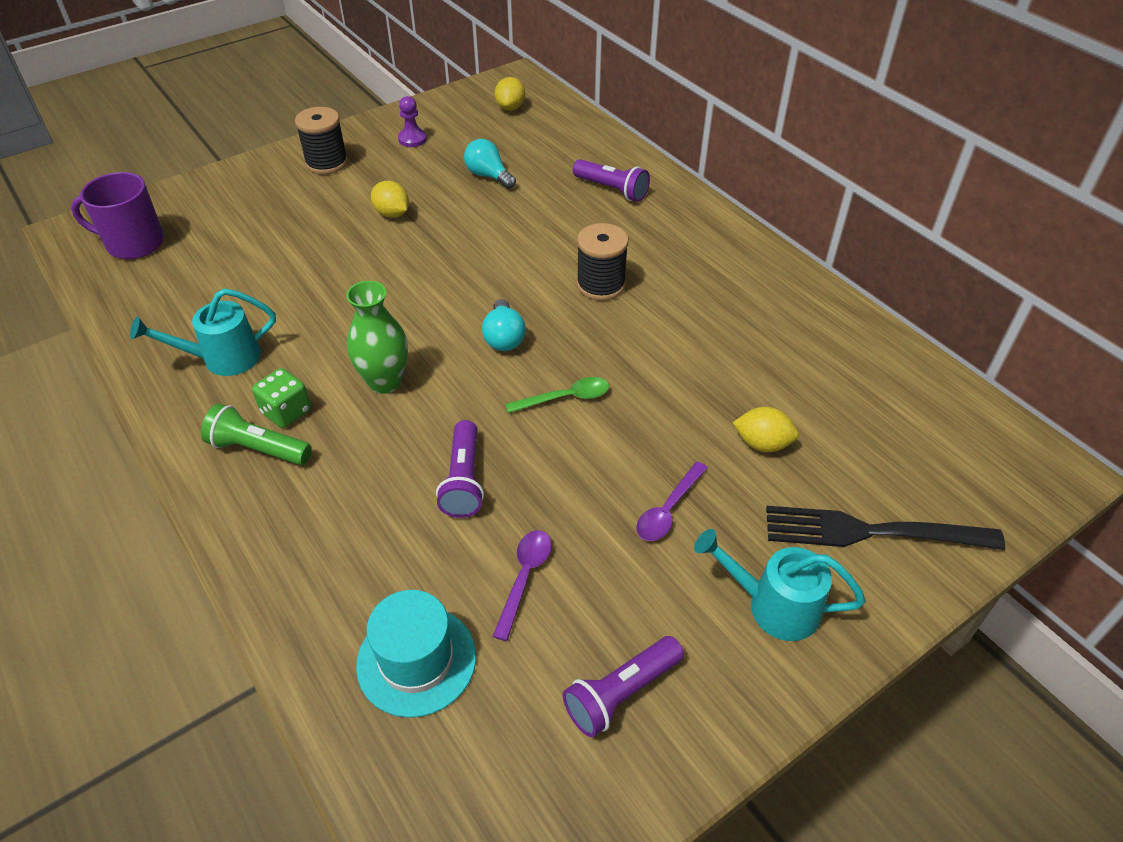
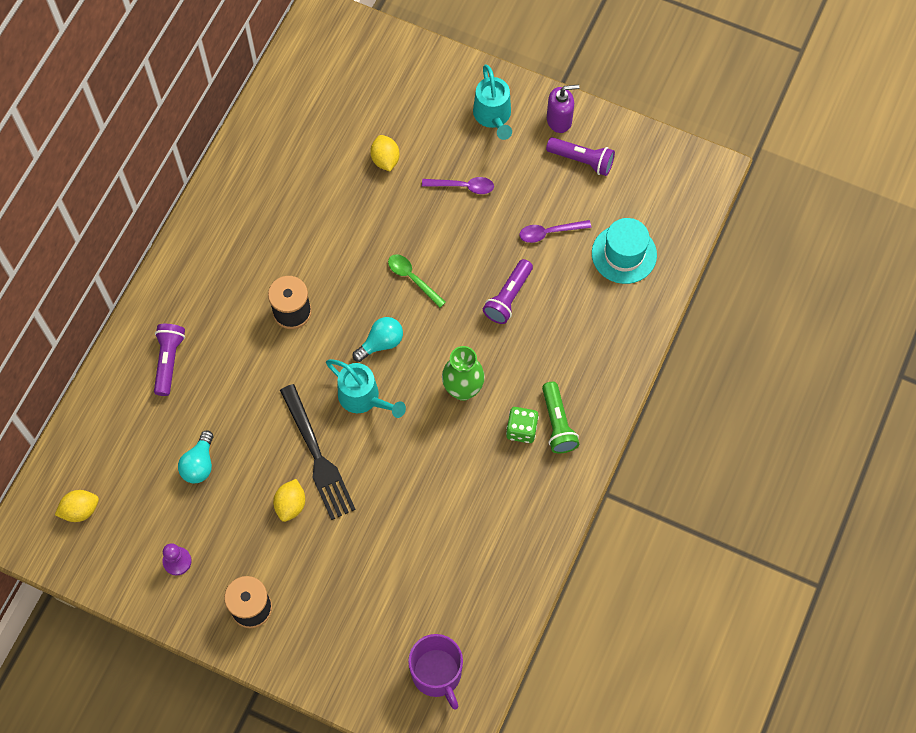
camera: 120 degrees left, 20 degrees up
turquoise watering can [130,289,276,376] -> turquoise watering can moved to [326,359,406,418]
purple flashlight [436,420,484,518] -> purple flashlight turned 150 degrees clockwise [483,259,533,324]
black fork [766,506,1005,550] -> black fork moved to [280,384,356,520]
none -> purple soap dispenser [547,85,579,133]

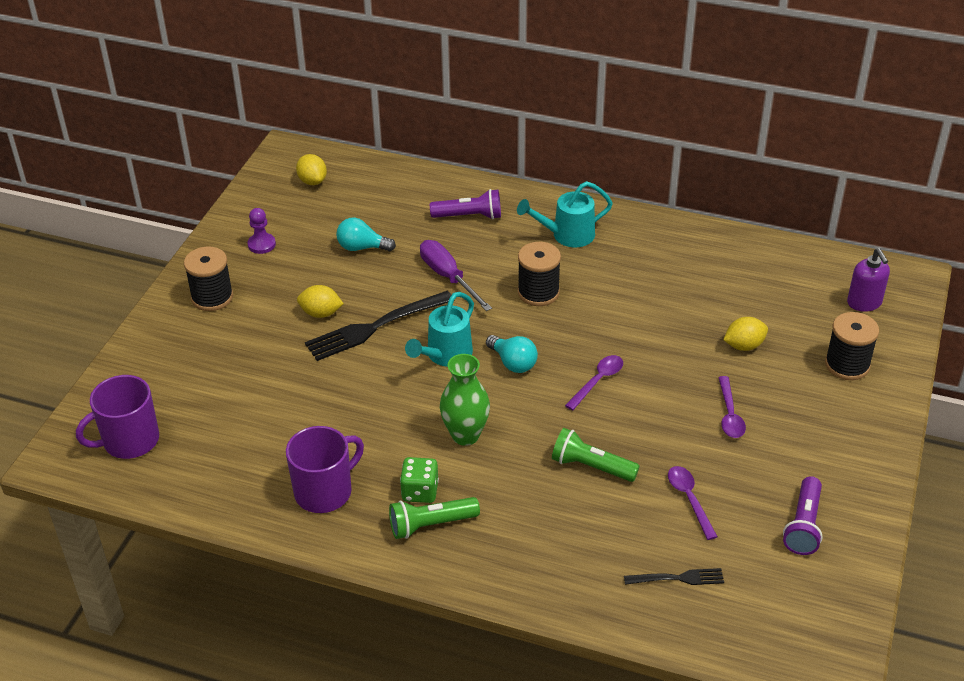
camera: 85 degrees right, 25 degrees down
green spoon [388,254,446,308] -> purple spoon [565,355,623,411]
turquoise watering can [473,64,512,140] -> turquoise watering can moved to [517,181,613,247]
purple flashlight [483,259,533,324] -> green flashlight [552,428,640,482]
purple soap dispenser [547,85,579,133] -> purple soap dispenser moved to [847,248,890,312]
turquoise hat [592,218,657,284] -> black fork [624,568,724,585]
none -> purple mug [286,426,364,513]
none -> purple screwdriver [420,240,492,311]
none -> black spool [825,312,879,380]

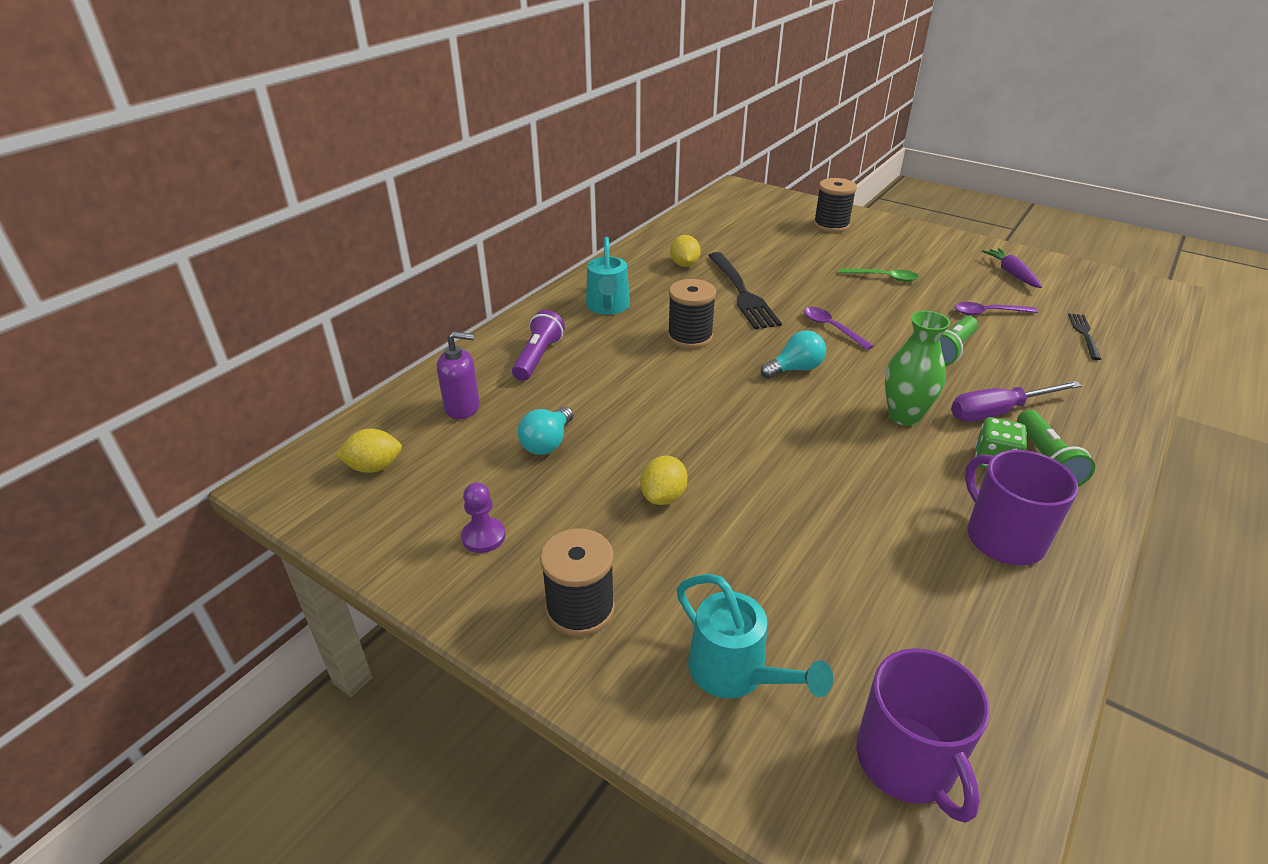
camera: 75 degrees left, 5 degrees down
black fork [305,291,455,361] -> black fork moved to [708,252,782,329]
turquoise watering can [405,292,474,367] -> turquoise watering can moved to [677,574,833,699]
purple screwdriver [420,240,492,311] -> purple screwdriver moved to [951,381,1082,421]
purple spoon [718,376,746,438] -> green spoon [839,268,919,282]
yellow lemon [723,317,768,351] -> yellow lemon moved to [670,235,701,267]
purple flashlight [783,476,823,555] -> purple carrot [982,248,1042,288]
purple soap dispenser [847,248,890,312] -> purple soap dispenser moved to [437,331,480,419]

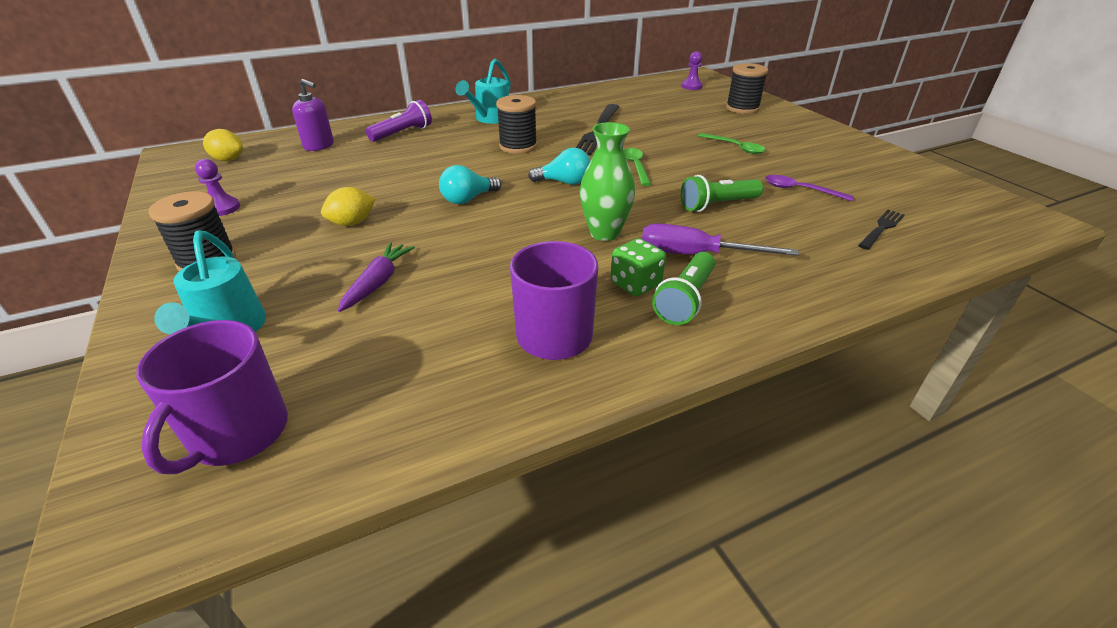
camera: 30 degrees right, 0 degrees up
turquoise light bulb [518,407,573,455] -> turquoise light bulb moved to [439,165,501,204]
yellow lemon [670,235,701,267] -> none
purple spoon [804,307,873,350] -> green spoon [624,148,651,186]
purple carrot [982,248,1042,288] -> purple carrot moved to [338,242,415,312]
none -> purple pawn [681,51,703,90]

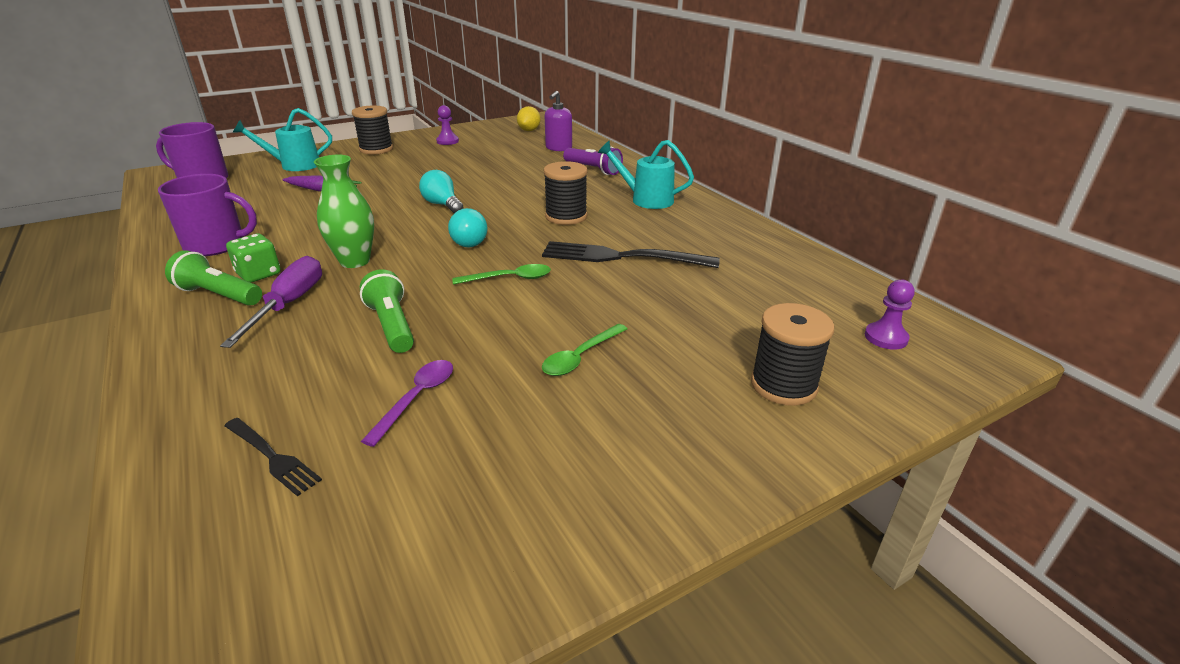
camera: 85 degrees right, 5 degrees down
yellow lemon [321,187,375,226] -> none

